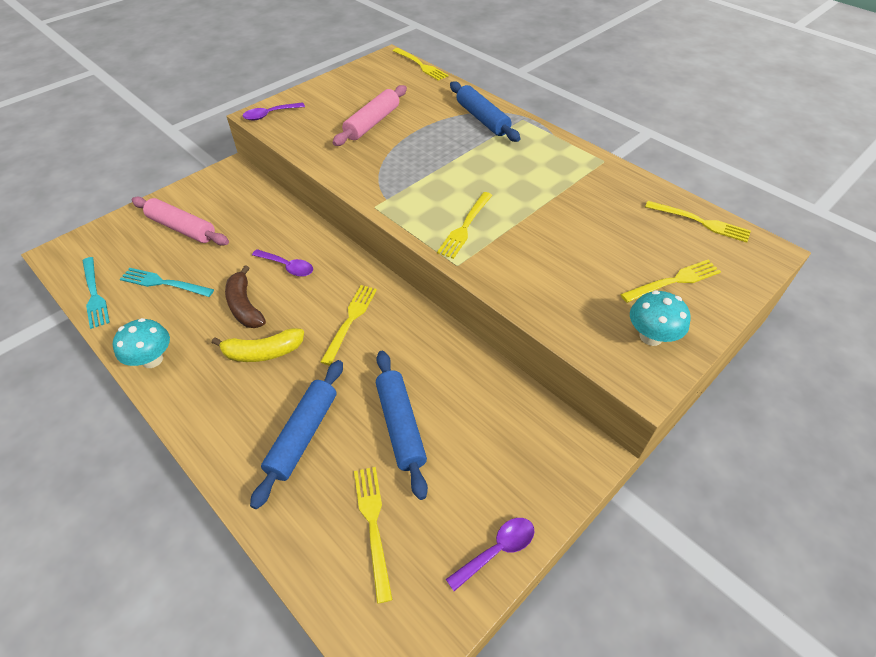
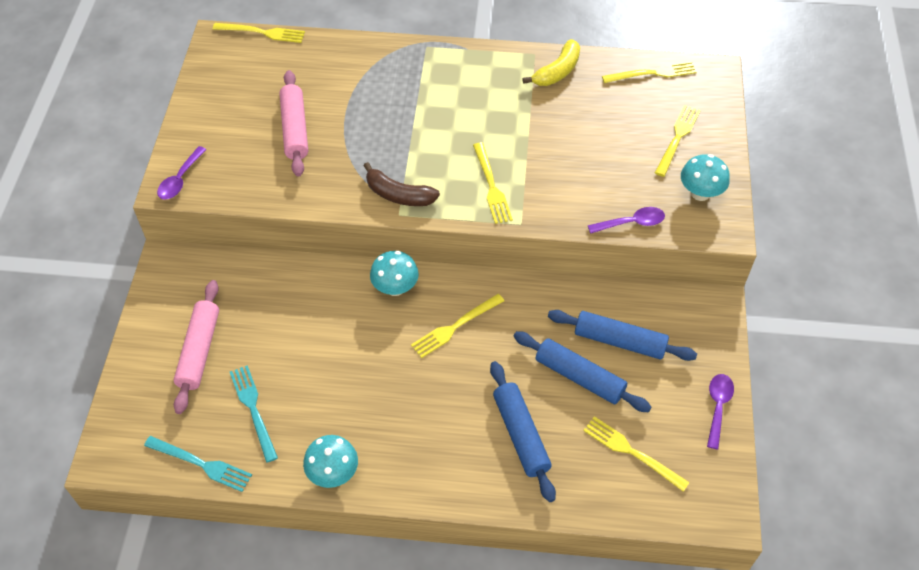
camera: 40 degrees left, 5 degrees up
turquoise fork [120,268,214,297] -> turquoise fork turned 90 degrees clockwise [230,365,278,462]
pink rolling pin [132,197,229,245] -> pink rolling pin turned 75 degrees counterclockwise [174,280,219,414]
yellow banana [212,328,304,362] -> yellow banana moved to [522,39,580,86]
brown banana [225,265,266,328] -> brown banana moved to [364,162,440,206]
purple spoon [252,249,313,277] -> purple spoon moved to [588,207,665,234]
yellow fork [321,285,377,365] -> yellow fork turned 105 degrees counterclockwise [411,294,504,358]
blue rolling pin [450,81,520,142] -> blue rolling pin moved to [548,310,697,361]
none -> turquoise mushroom [370,251,419,296]

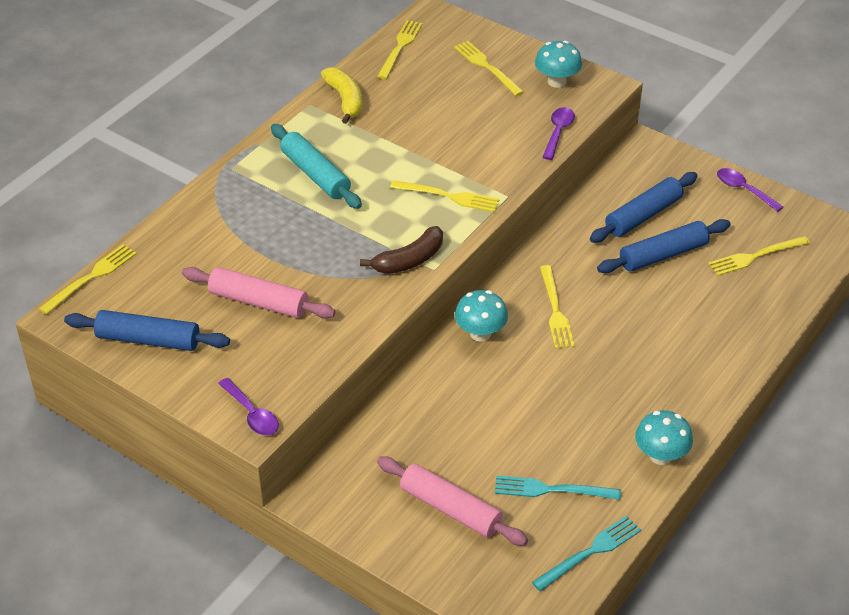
camera: 60 degrees left, 10 degrees down
blue rolling pin [490,361,556,502] -> blue rolling pin moved to [64,310,230,351]
none -> turquoise rolling pin [271,124,362,209]

